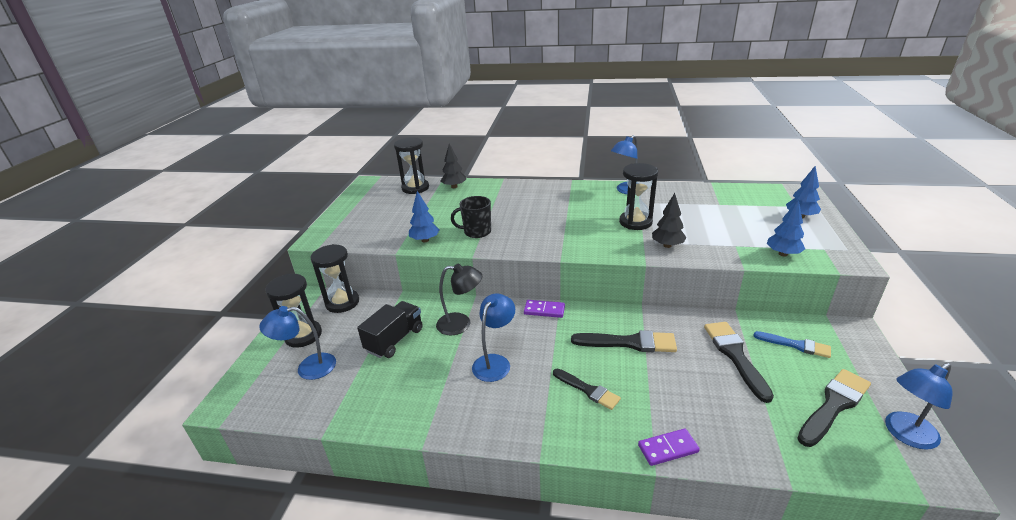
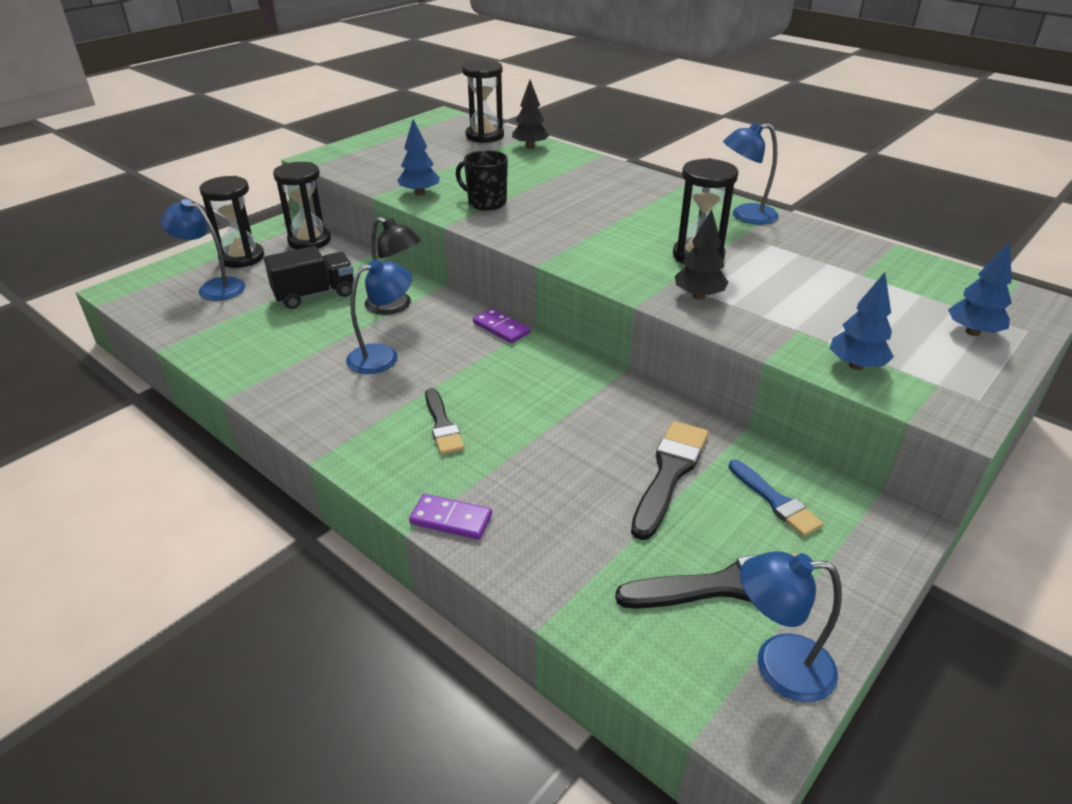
camera: 30 degrees right, 5 degrees up
black brush [571,330,677,352] -> none

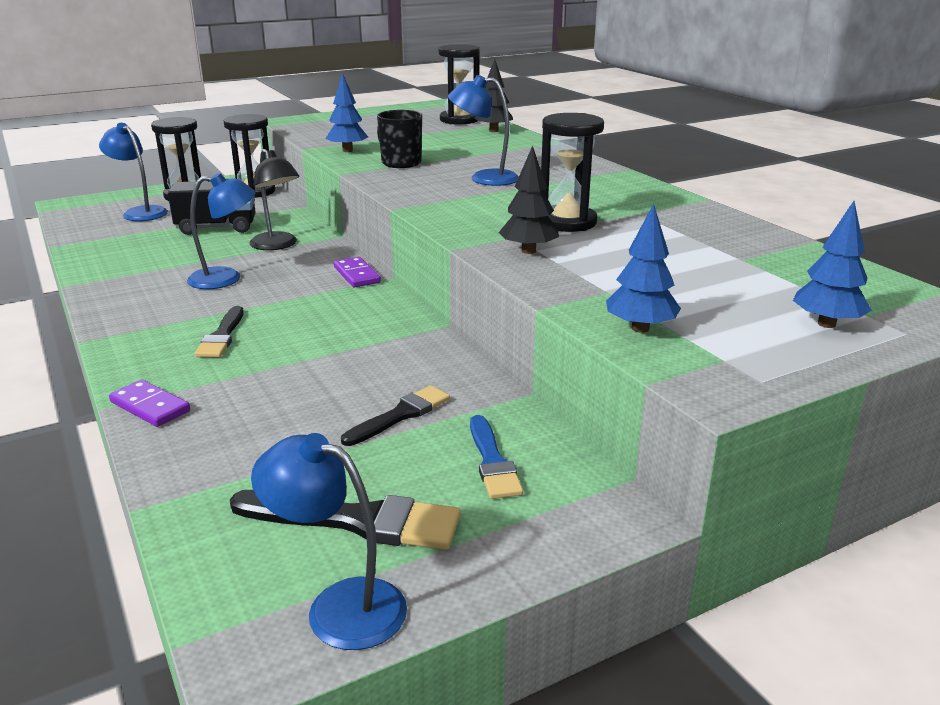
camera: 20 degrees right, 10 degrees down
black brush [631,421,708,540] -> black brush [341,385,450,446], size x0.66
blue lamp [723,122,779,225] -> blue lamp moved to [448,75,519,186]

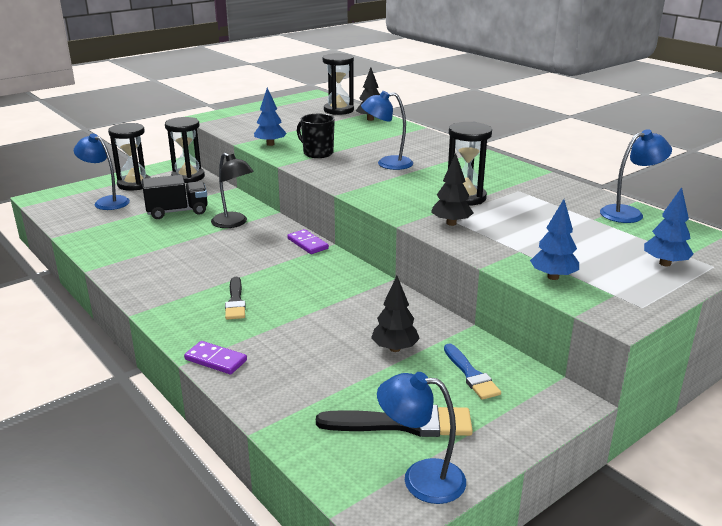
camera: 10 degrees left, 0 degrees up
blue lamp [187,173,255,289] -> blue lamp moved to [600,129,672,223]
black brush [341,385,450,446] -> black tree [371,276,420,352]

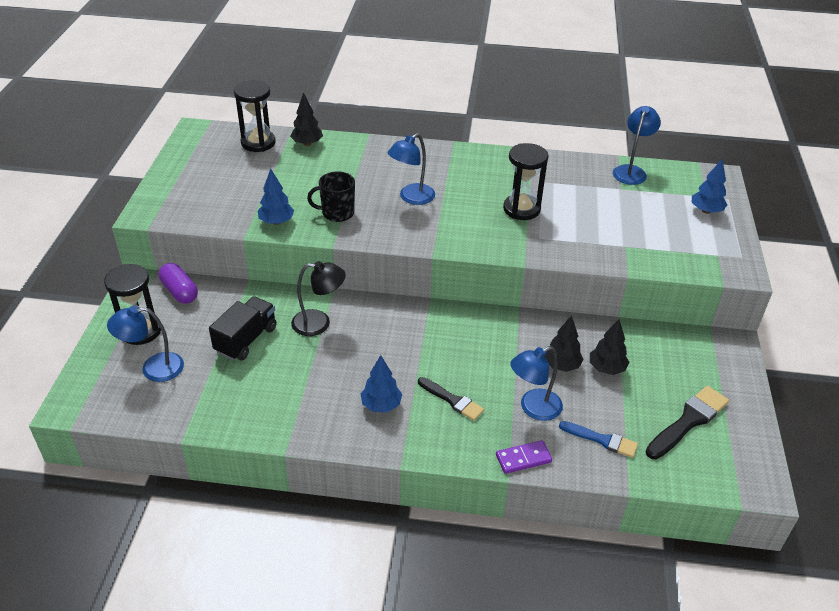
camera: 45 degrees left, 15 degrees up
black hourglass [165,117,205,183] -> purple capsule [159,263,198,304]
purple domino [287,229,329,254] -> none
blue lamp [377,372,466,504] -> blue lamp moved to [510,346,563,421]
black tree [431,154,473,226] -> black tree moved to [544,315,584,372]
blue brush [444,343,501,400] -> blue brush moved to [559,421,638,458]
blue tree [530,199,579,280] -> blue tree moved to [361,355,402,412]

